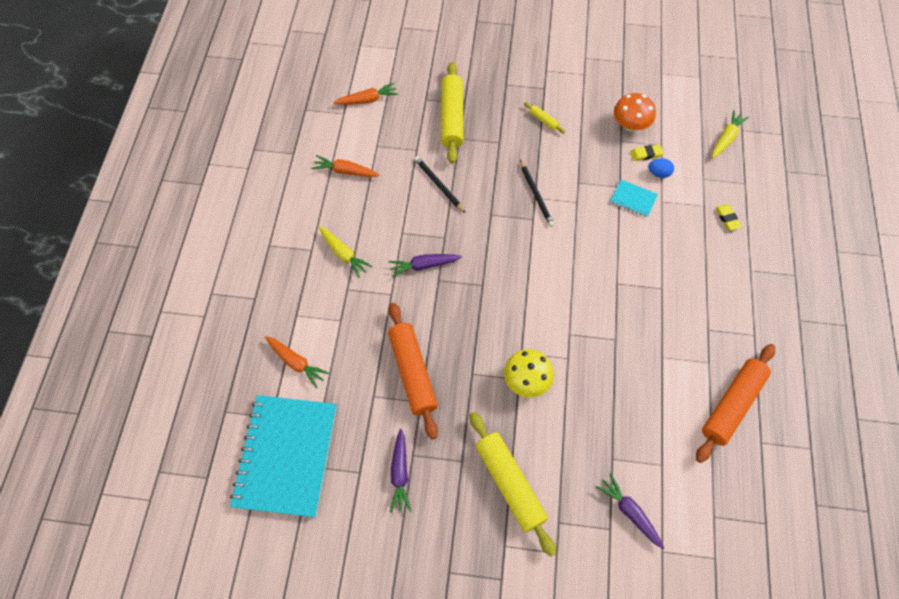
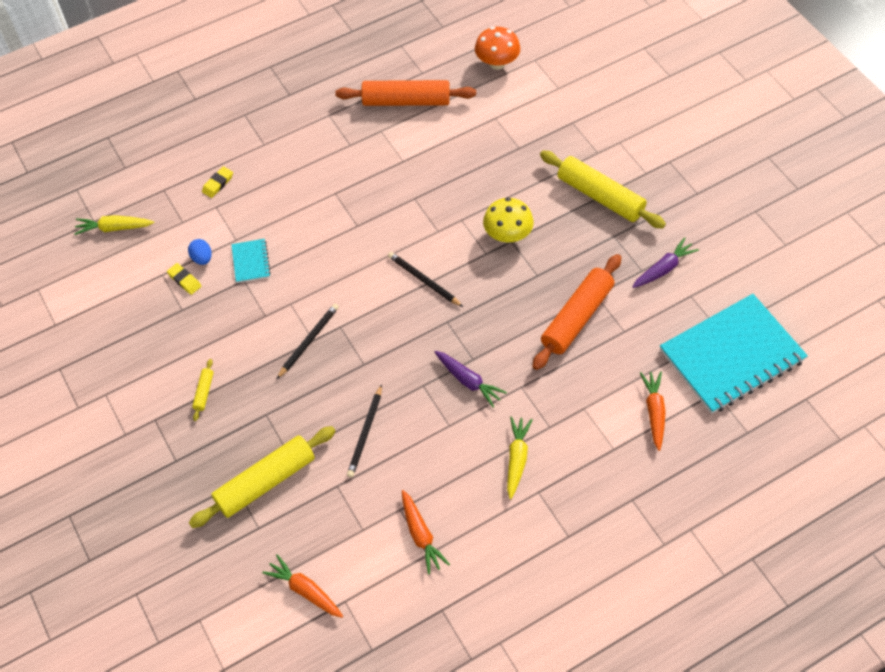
camera: 125 degrees left, 5 degrees down
yellow rolling pin [469,412,556,557] -> yellow rolling pin turned 75 degrees counterclockwise [540,151,666,229]
purple carrot [596,473,664,549] -> none
orange mushroom [614,93,656,132] -> orange mushroom moved to [475,27,520,70]
none -> black pencil [388,252,463,307]

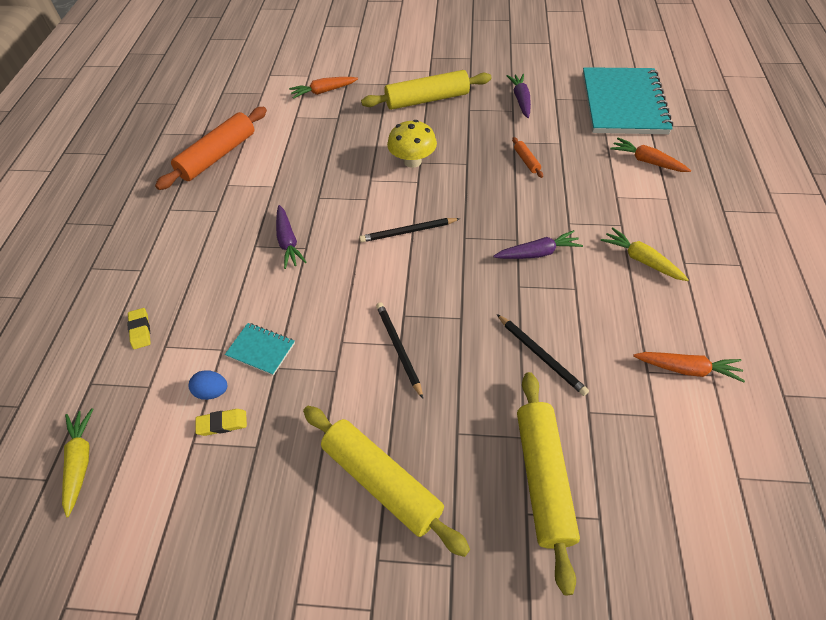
camera: 55 degrees left, 5 degrees down
yellow carrot [74,215,154,235] -> yellow carrot turned 135 degrees clockwise [62,408,93,517]
yellow rolling pin [192,359,213,421] -> yellow rolling pin [303,406,470,557], size x2.33
orange carrot [262,554,343,618] -> orange carrot moved to [289,77,358,99]
orange mushroom [475,27,520,70] -> none
orange rolling pin [532,254,621,370] -> orange rolling pin [512,137,543,178], size x0.43
none -> purple carrot [276,205,307,269]

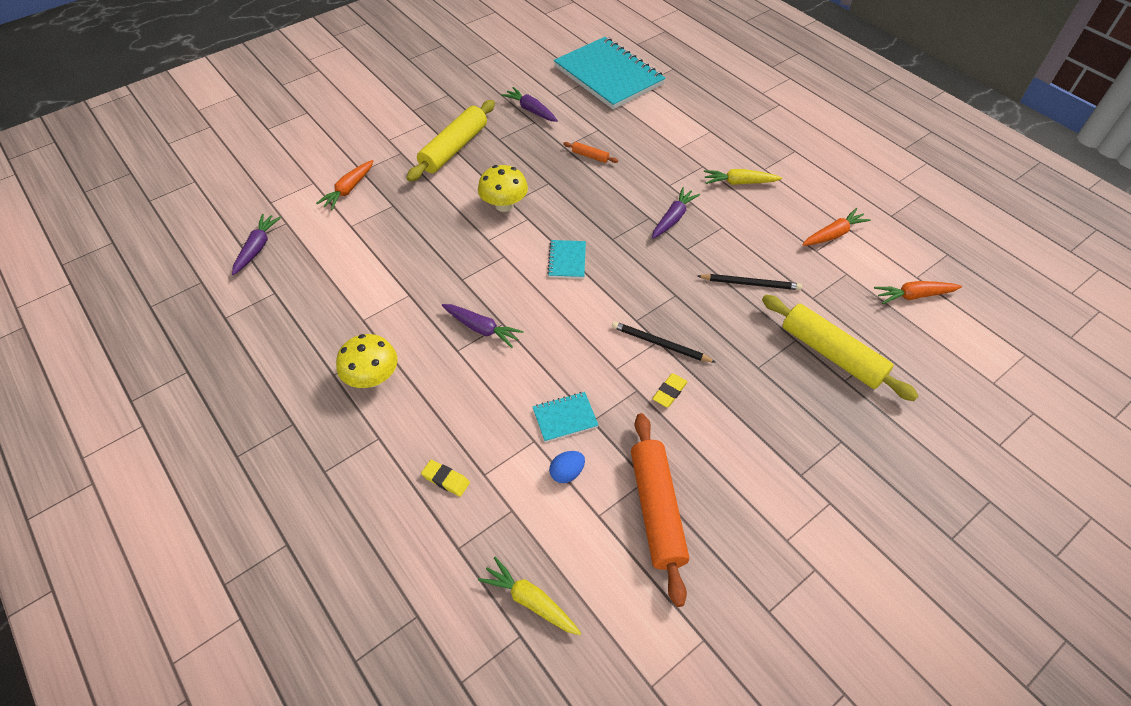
camera: 45 degrees left, 0 degrees up
orange rolling pin [155,107,267,190] -> orange rolling pin moved to [631,413,689,607]
yellow eraser [195,409,247,436] -> yellow eraser moved to [652,374,687,407]
yellow rolling pin [303,406,470,557] -> none
black pencil [359,218,460,242] -> turquoise notebook [547,240,586,279]
orange carrot [610,138,691,172] -> orange carrot moved to [874,281,962,304]
none -> purple carrot [232,214,281,275]
none -> yellow mushroom [336,334,398,388]

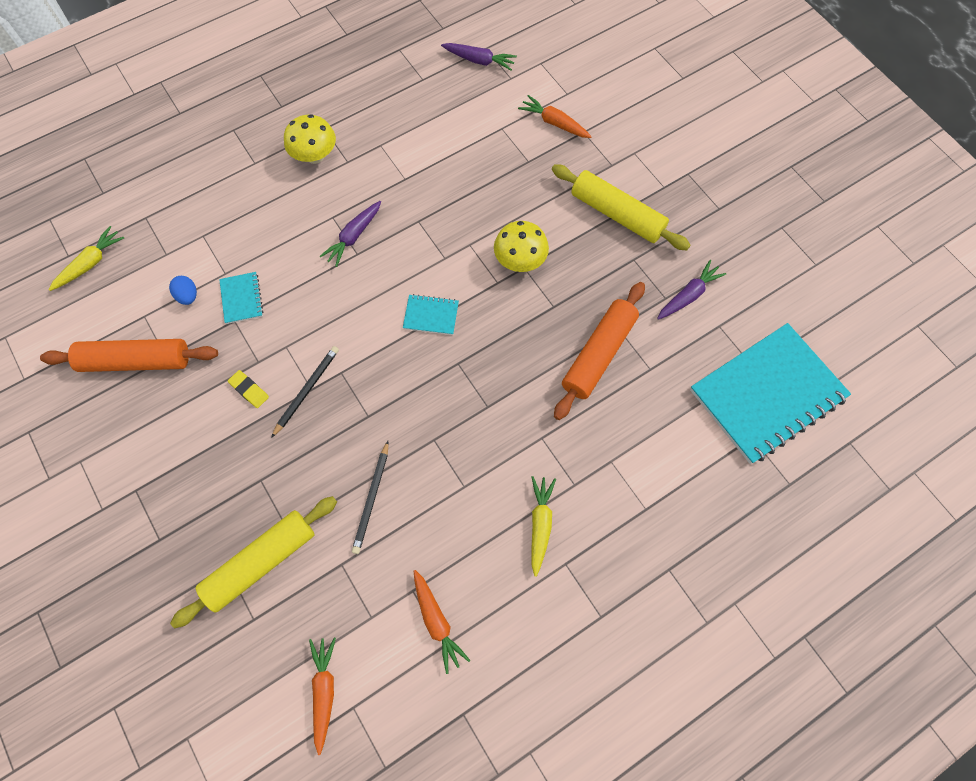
camera: 95 degrees right, 15 degrees up
yellow eraser [421,460,470,497] -> none
orange rolling pin [563,142,618,163] -> orange rolling pin [554,282,645,420], size x2.33
purple carrot [652,187,700,239] -> none

